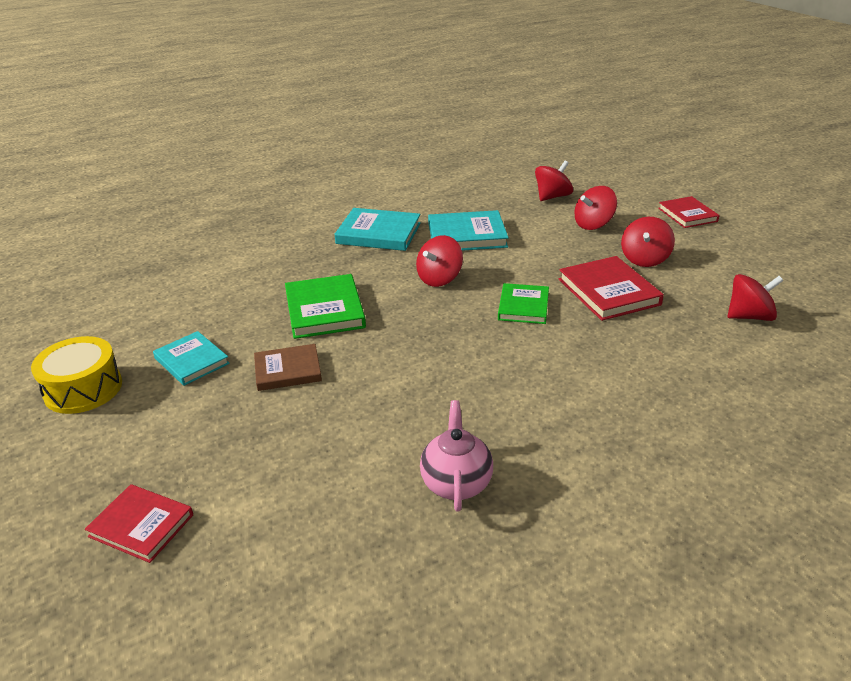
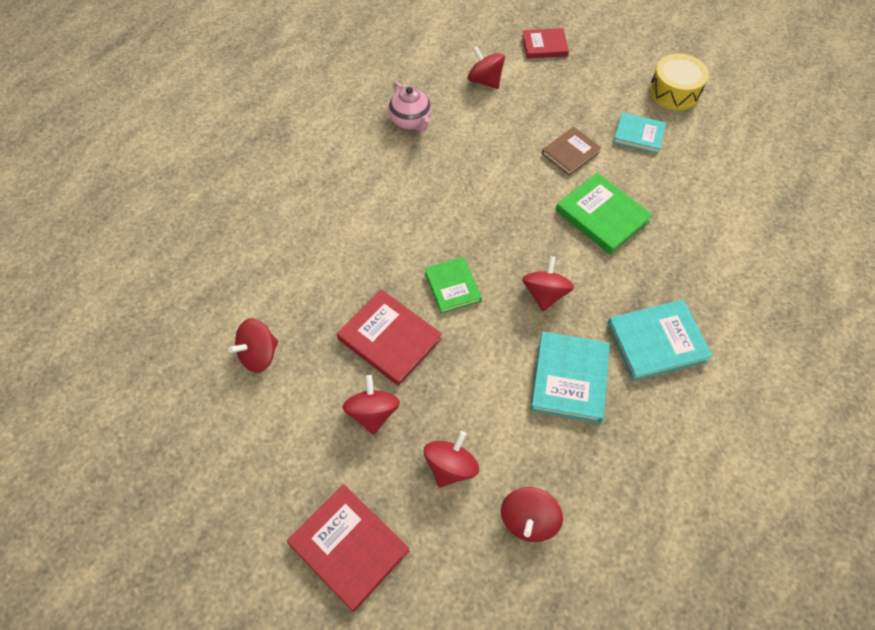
camera: 150 degrees right, 25 degrees up
turquoise book [428,210,509,251] -> turquoise book turned 45 degrees counterclockwise [531,331,610,423]
red book [658,196,720,228] -> red book [287,484,410,612], size x1.51
none -> red spinning top [468,46,505,89]

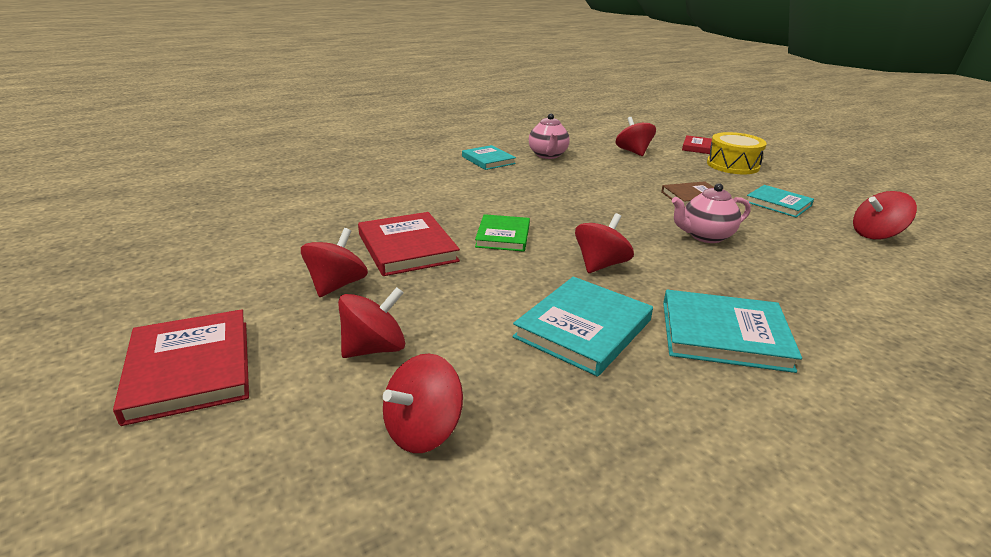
camera: 25 degrees right, 30 degrees down
red spinning top [229,318,278,373] -> red spinning top moved to [853,191,917,240]
green book [556,173,653,255] -> pink teapot [672,183,751,243]
yellow drum [649,54,709,110] -> yellow drum moved to [707,132,767,174]
none -> turquoise book [462,145,516,170]

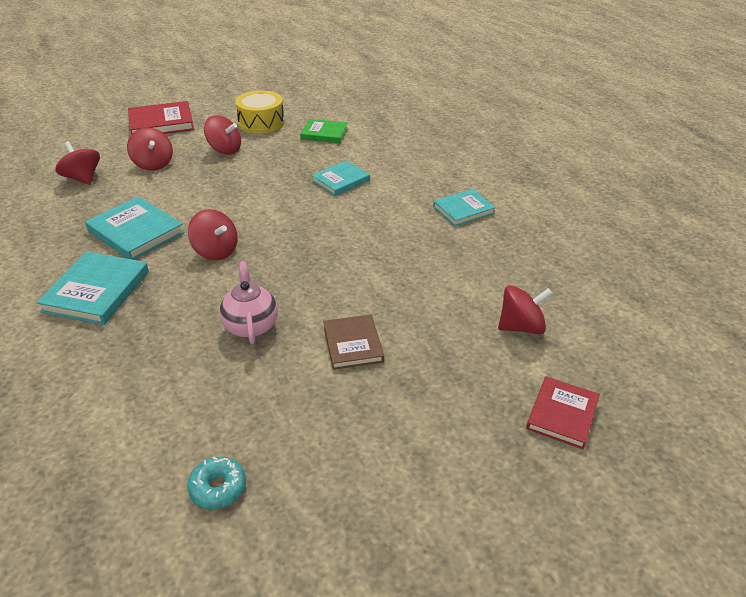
camera: 95 degrees right, 10 degrees up
red book [358,212,460,276] -> none
green book [475,214,530,252] -> green book moved to [300,119,348,143]
pink teapot [529,113,570,159] -> none
yellow drum [707,132,767,174] -> yellow drum moved to [235,90,285,134]
turquoise book [747,185,814,217] -> turquoise book moved to [312,161,370,196]
red spinning top [853,191,917,240] -> turquoise donut [187,456,246,509]

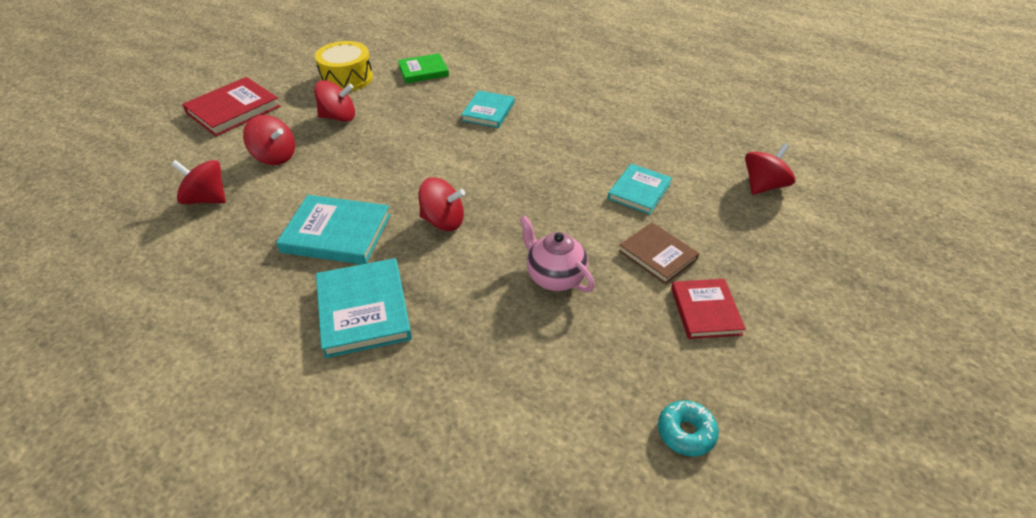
camera: 30 degrees left, 5 degrees up
turquoise book [433,189,496,226] -> turquoise book moved to [608,164,672,215]
red book [526,376,600,449] -> red book moved to [671,279,746,339]

